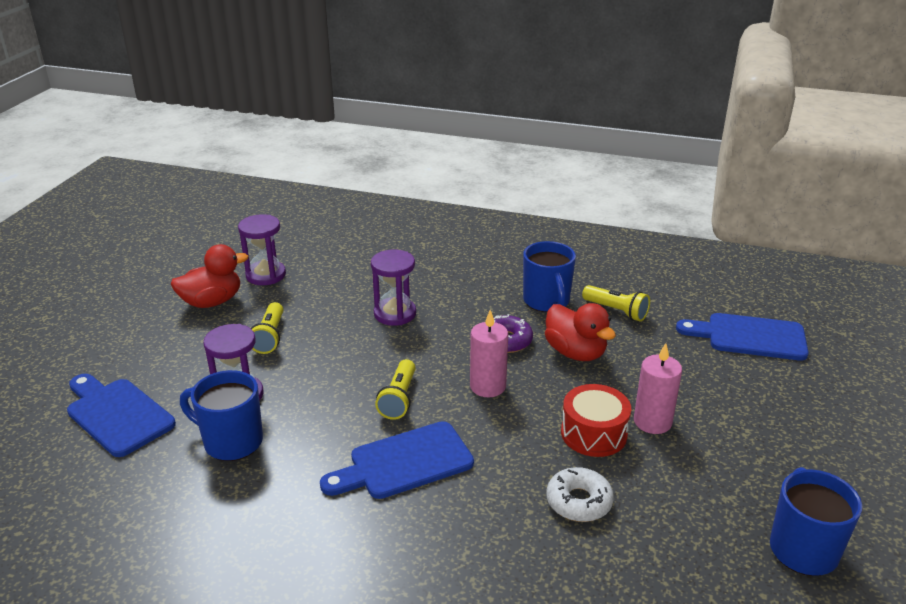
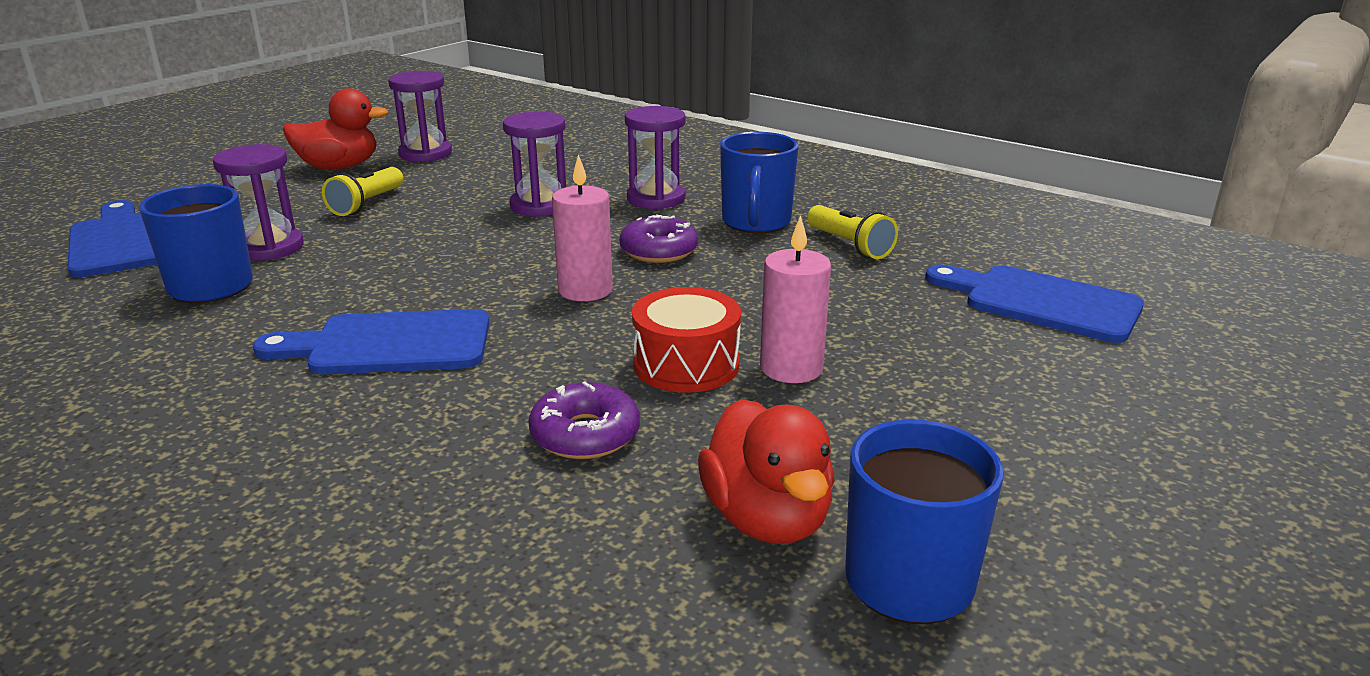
camera: 20 degrees right, 5 degrees down
yellow flashlight [375,359,416,420] -> none
red duck [545,303,616,361] -> red duck moved to [698,399,834,544]
white donut [546,467,614,522] -> purple donut [529,381,640,459]
none -> purple hourglass [625,106,685,209]

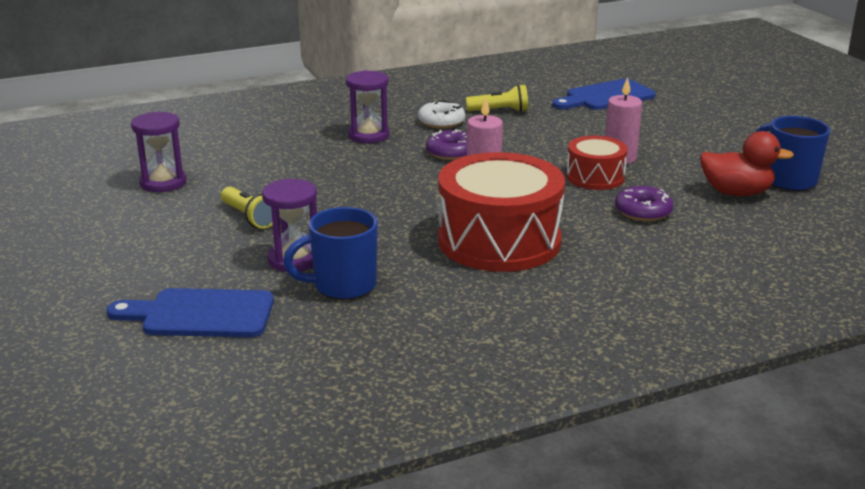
camera: 60 degrees left, 0 degrees up
blue cutting board [253,309,489,374] -> red drum [438,152,565,272]
red duck [283,88,389,170] -> none
purple hourglass [503,111,566,217] -> none
blue mug [720,132,799,233] -> white donut [418,100,466,129]

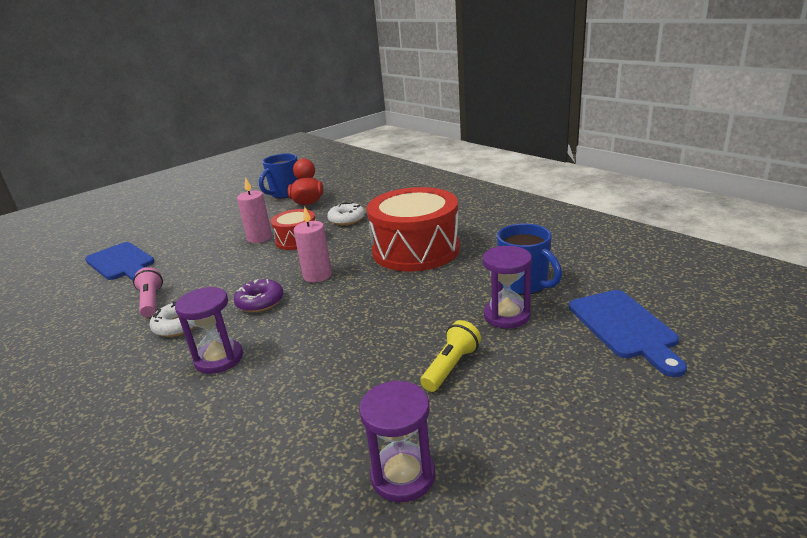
camera: 105 degrees left, 0 degrees up
yellow flashlight [466,84,528,112] -> pink flashlight [133,267,163,317]
purple donut [615,186,673,222] -> white donut [327,202,365,225]

